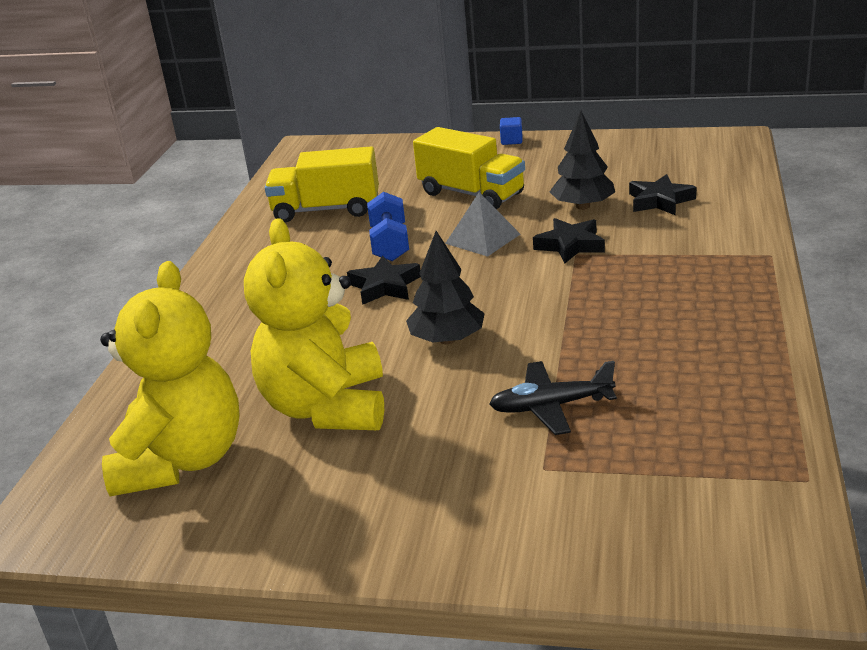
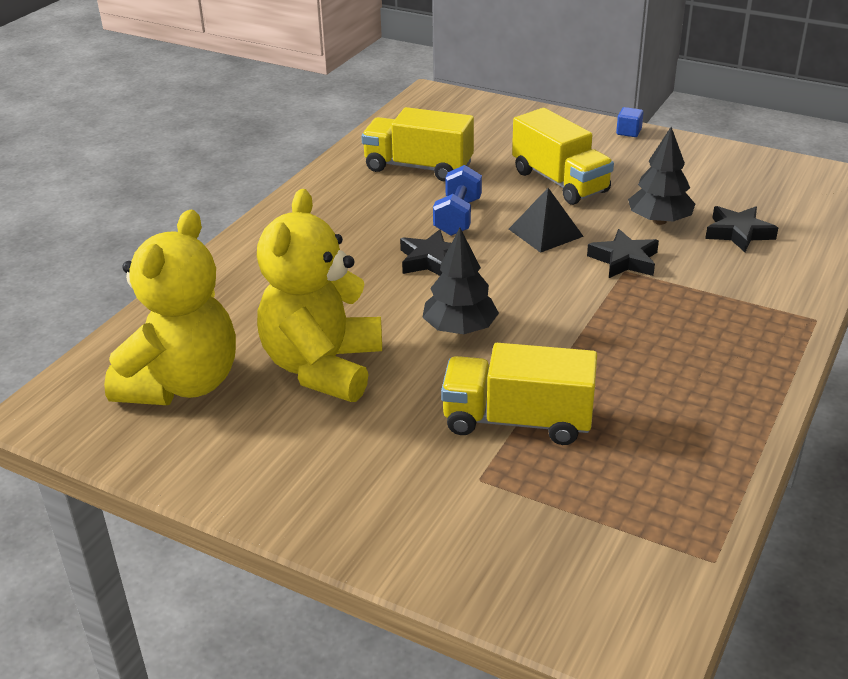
camera: 15 degrees right, 5 degrees up
grey pyramid [445,192,520,257] -> black pyramid [509,188,584,253]
black plane [489,361,617,435] -> yellow truck [441,343,597,445]

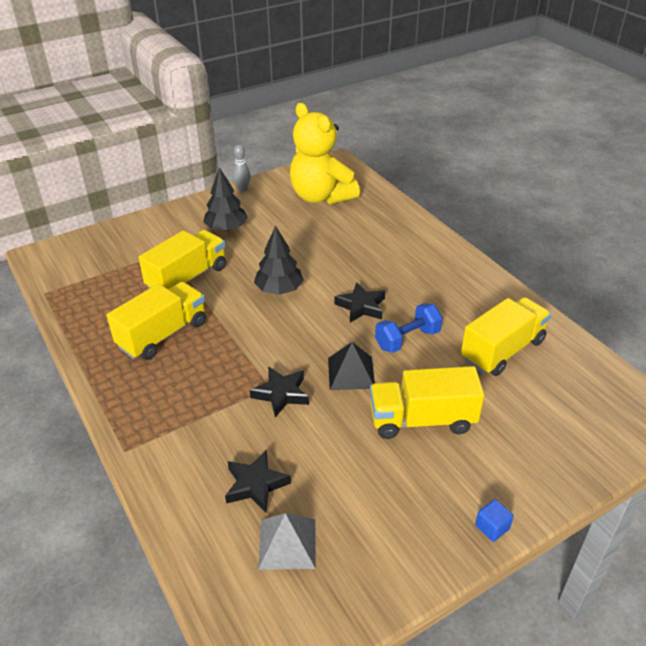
camera: 120 degrees right, 5 degrees up
yellow teddy bear [257,189,382,402] -> none
blue dumbbell [433,165,482,236] -> blue dumbbell turned 75 degrees counterclockwise [375,303,443,353]
black tree [628,127,695,225] -> black tree moved to [203,167,248,231]
none -> yellow truck [107,282,206,360]
none -> grey bowling pin [232,144,251,192]
none -> grey pyramid [258,513,316,570]

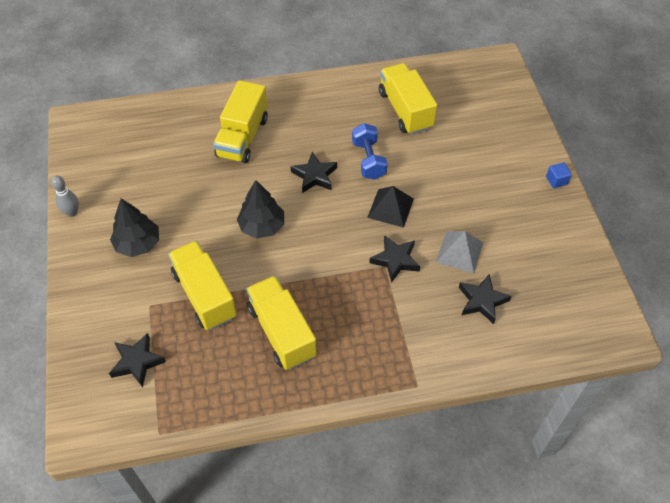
camera: 70 degrees left, 15 degrees up
grey pyramid [258,513,316,570] -> grey pyramid moved to [436,231,483,273]
yellow teddy bear [290,103,360,204] -> none
yellow truck [370,366,484,439] -> yellow truck moved to [213,80,268,163]
none -> black star [109,333,166,388]

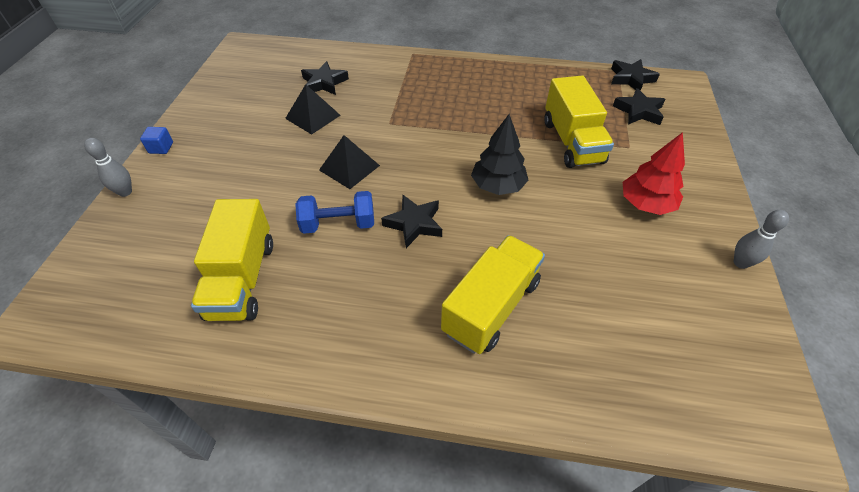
camera: 160 degrees left, 5 degrees down
black tree [110,199,159,257] -> red tree [623,132,685,215]
yellow truck [246,276,317,370] -> none
blue dumbbell [352,123,387,180] -> blue dumbbell turned 75 degrees clockwise [295,191,374,234]
black star [369,235,420,283] -> black star moved to [611,59,660,91]
grey pyramid [436,231,483,273] -> black pyramid [285,84,341,135]
none -> grey bowling pin [84,138,132,197]

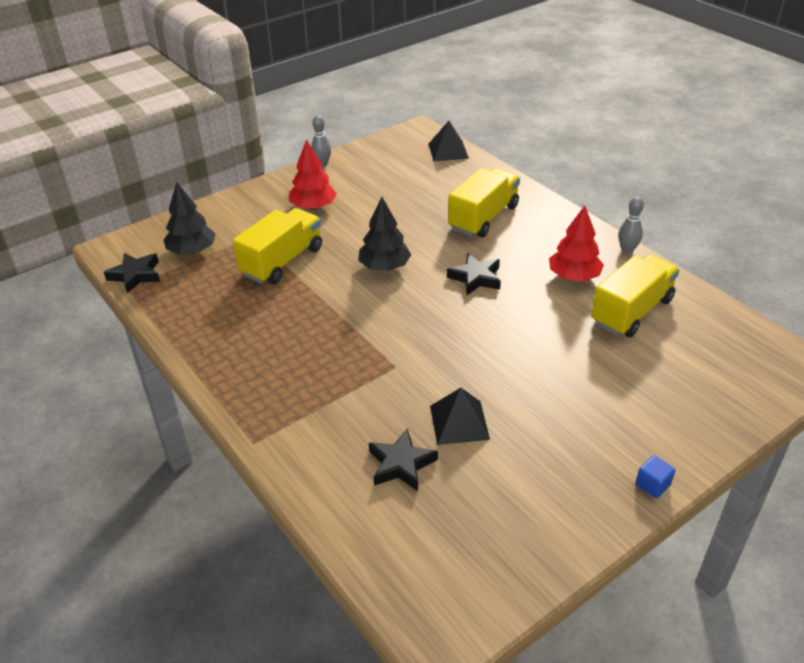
camera: 135 degrees left, 10 degrees down
grey bowling pin [84,138,132,197] -> grey bowling pin moved to [618,197,644,254]
blue dumbbell [295,191,374,234] -> none
black pyramid [319,135,380,189] -> black pyramid moved to [428,121,469,161]
yellow truck [441,235,545,354] -> yellow truck turned 135 degrees clockwise [448,168,520,237]
black star [613,88,665,125] -> black tree [163,182,216,255]
none -> red tree [549,205,604,281]

